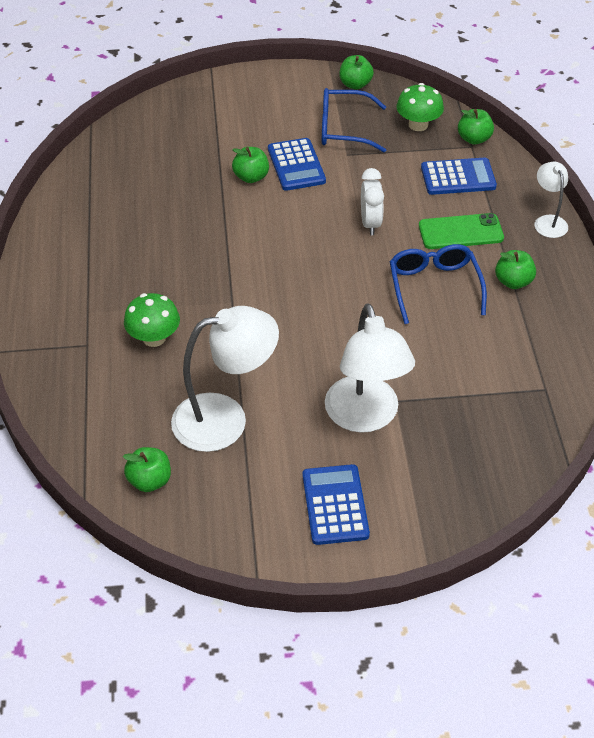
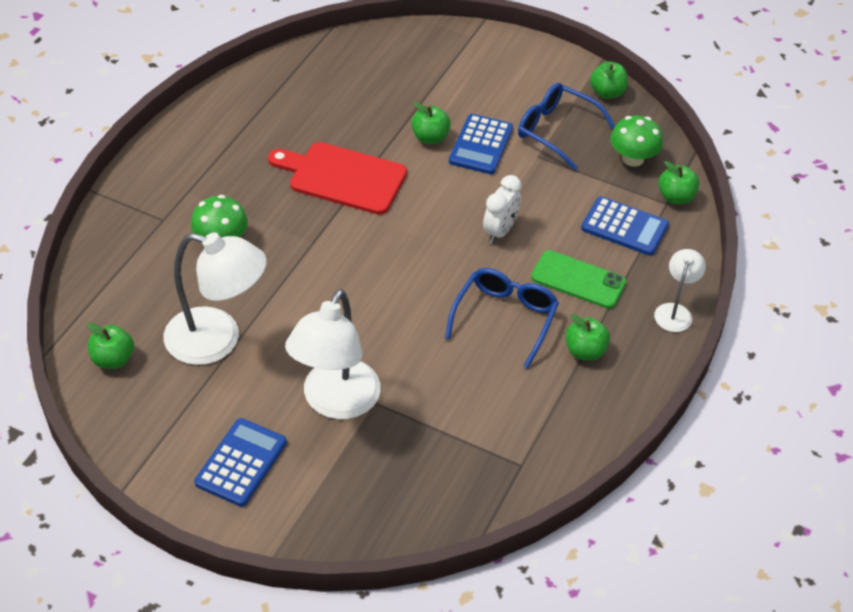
camera: 30 degrees right, 0 degrees up
none -> red cutting board [268,142,407,215]

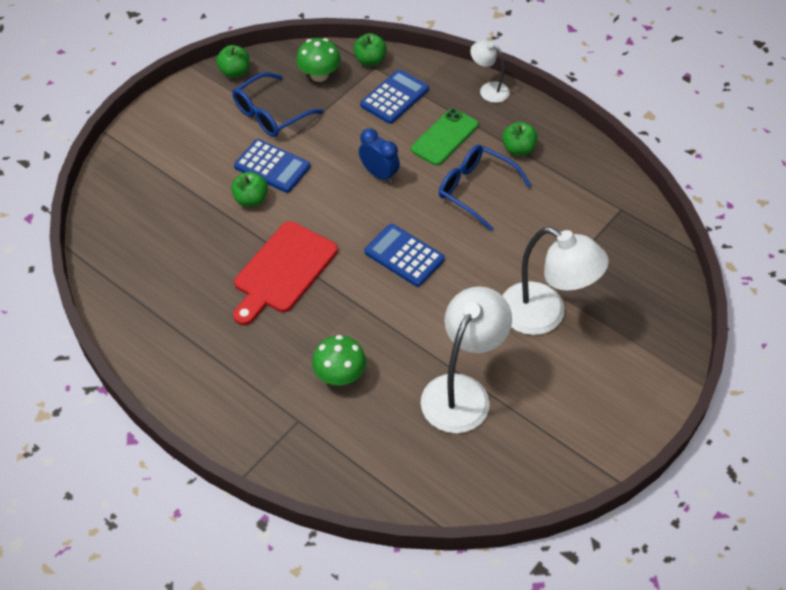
camera: 75 degrees left, 5 degrees up
green apple [87,323,134,369] -> none
blue calculator [194,418,287,507] -> blue calculator moved to [364,224,445,287]
white clock [483,175,521,243] -> blue clock [359,129,400,183]

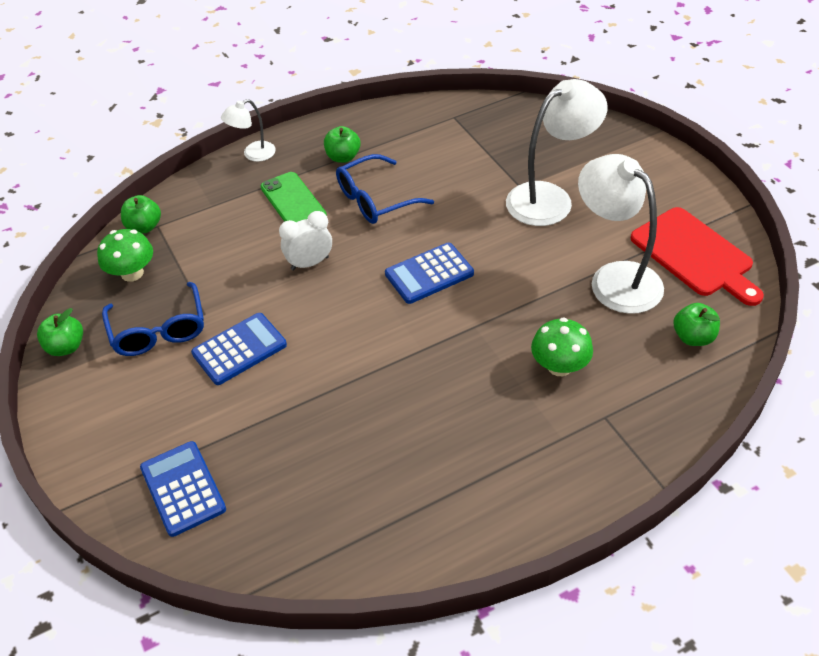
camera: 65 degrees left, 5 degrees down
green apple [231,171,268,207] -> green apple moved to [673,303,720,346]
red cutting board [233,221,338,325] -> red cutting board moved to [631,207,764,306]
blue clock [359,129,400,183] -> white clock [279,211,332,270]
blue calculator [360,69,429,124] -> blue calculator moved to [140,441,226,537]

